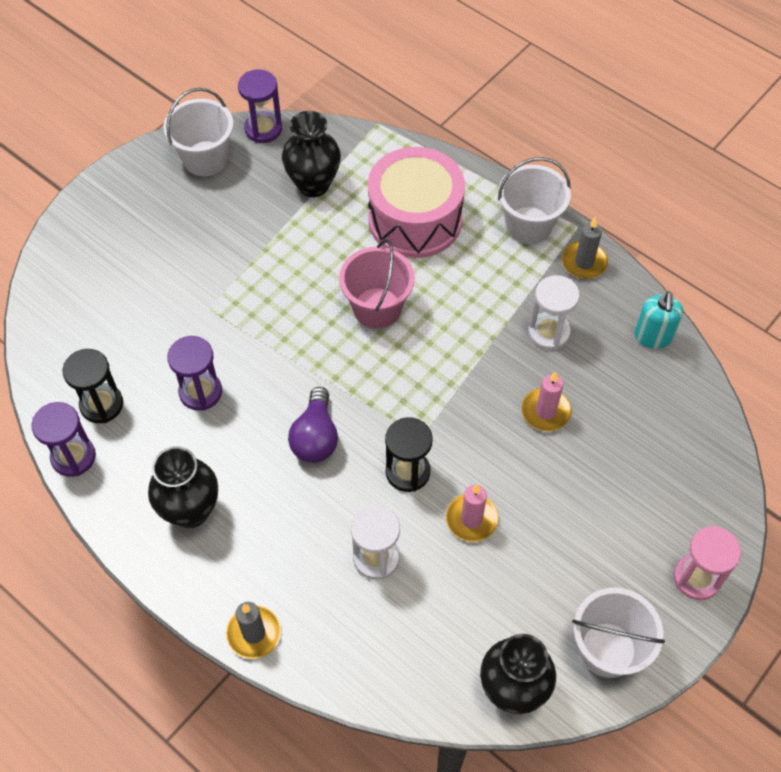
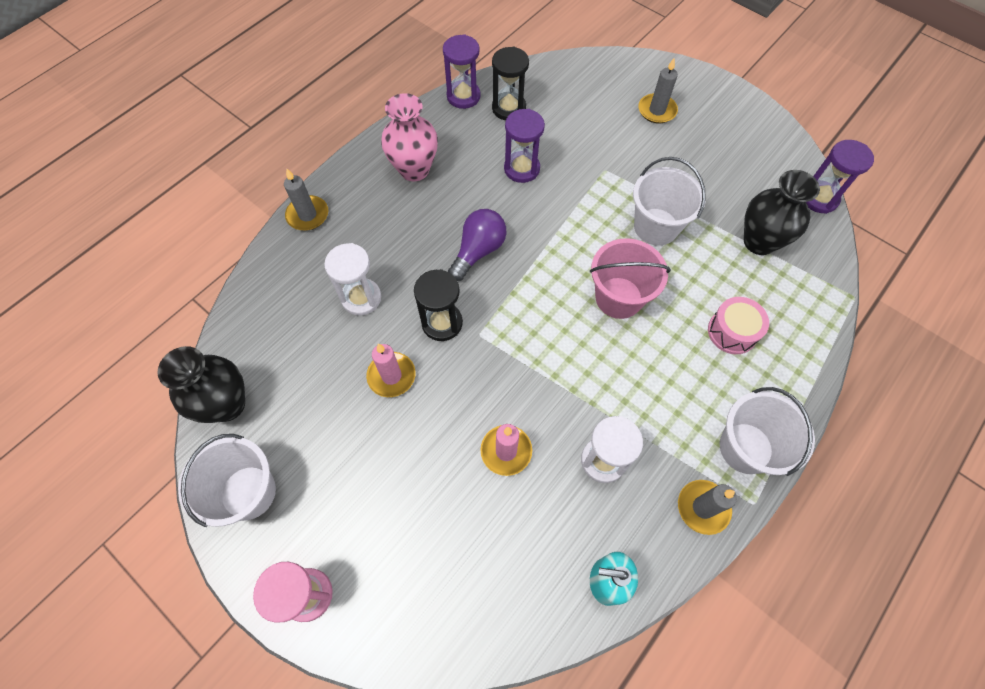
camera: 90 degrees right, 5 degrees up
black vase [148,446,218,528] -> pink vase [381,93,438,181]
white bucket [164,88,233,176] -> white bucket moved to [633,157,706,246]
purple light bulb [288,387,338,463] -> purple light bulb turned 120 degrees clockwise [448,209,506,281]
pink drum [368,147,465,258] -> pink drum [708,297,769,354], size x0.50
none -> grey candle [638,58,678,124]

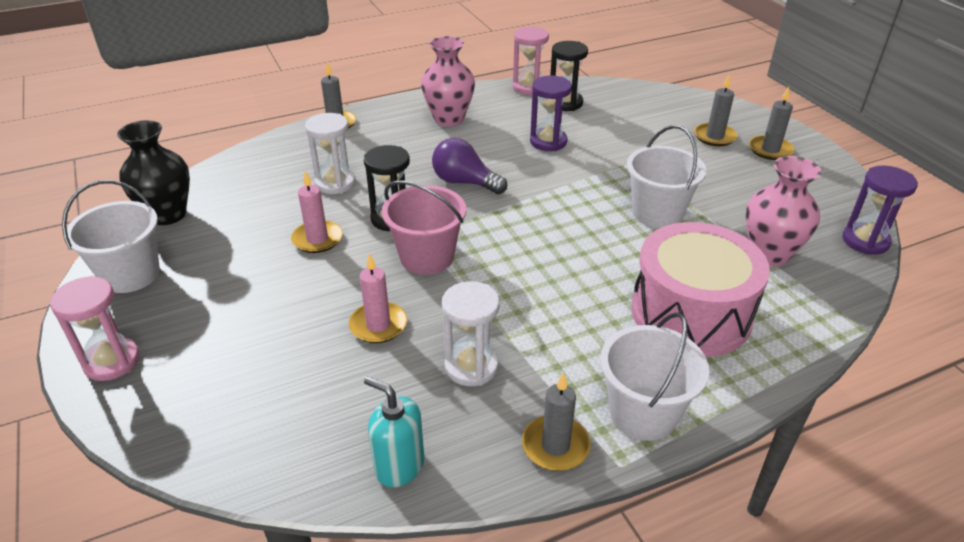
camera: 25 degrees right, 25 degrees down
purple hourglass [443,34,480,109] -> pink hourglass [513,27,549,95]
purple light bulb [448,209,506,281] -> purple light bulb turned 120 degrees counterclockwise [432,138,507,194]
pink bucket [590,238,671,319] -> pink bucket moved to [382,181,466,275]
pink drum [708,297,769,354] -> pink drum [631,222,770,357], size x2.00
black vase [744,170,820,255] -> pink vase [746,156,822,266]
none -> grey candle [749,87,794,160]

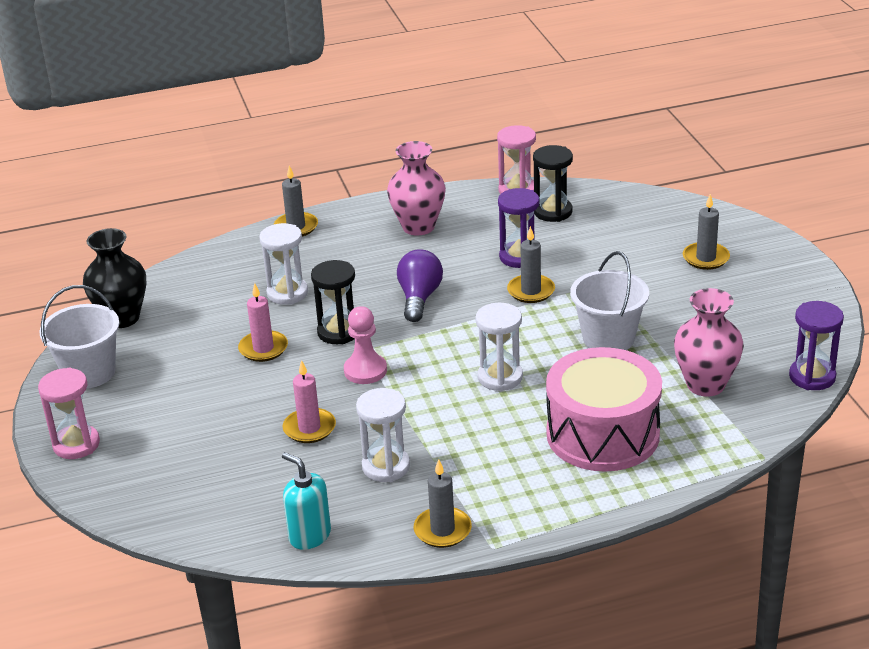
camera: 10 degrees right, 5 degrees down
pink bucket [382,181,466,275] -> pink pawn [344,306,387,384]
purple light bulb [432,138,507,194] -> purple light bulb turned 60 degrees clockwise [397,249,443,322]
white bucket [600,312,709,441] -> none
grey candle [749,87,794,160] -> grey candle moved to [507,226,555,303]
none -> white hourglass [476,303,523,391]

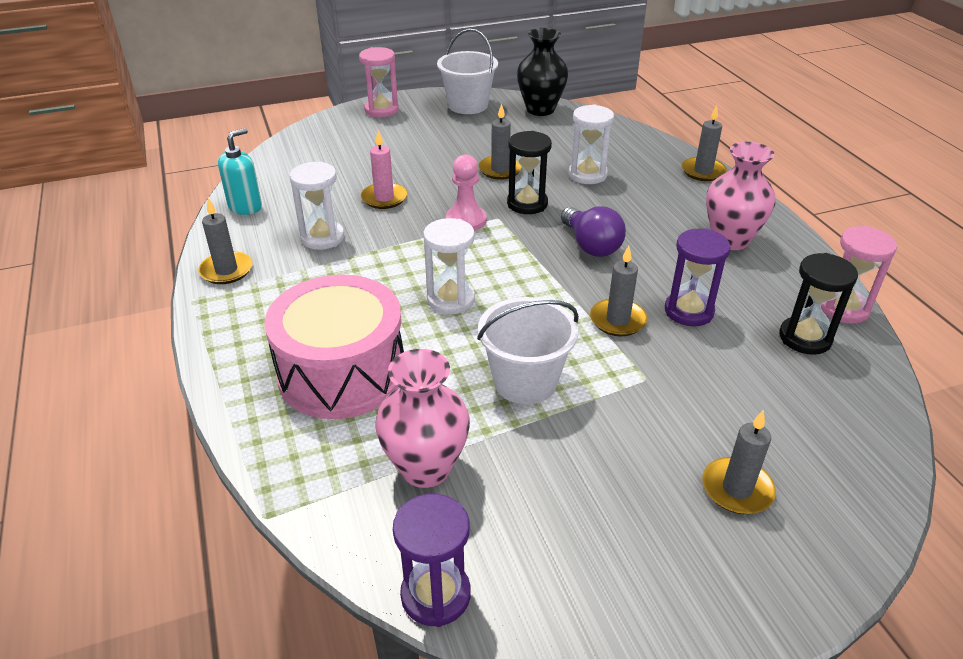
camera: 85 degrees right, 5 degrees up
pink candle [238,283,288,362] -> grey candle [478,103,522,180]
purple light bulb [397,249,443,322] -> purple light bulb turned 60 degrees clockwise [561,206,626,257]

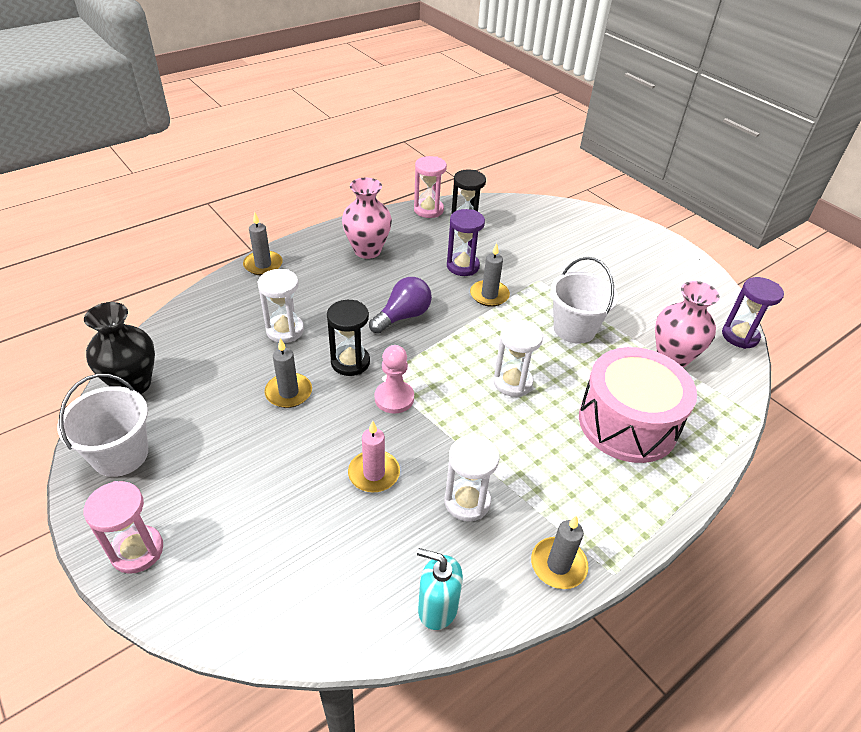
camera: 110 degrees left, 5 degrees up
grey candle [702,410,776,514] -> none

